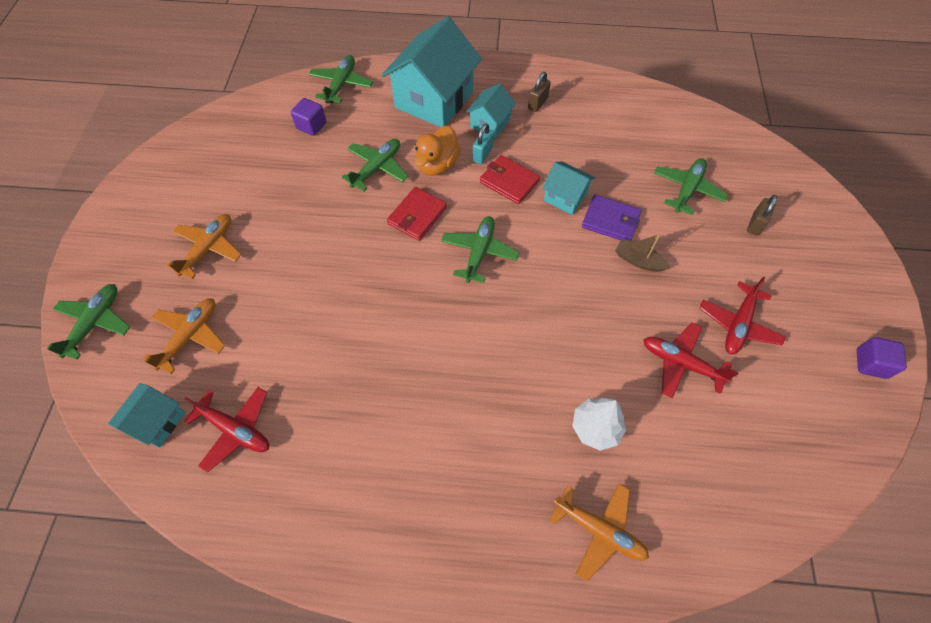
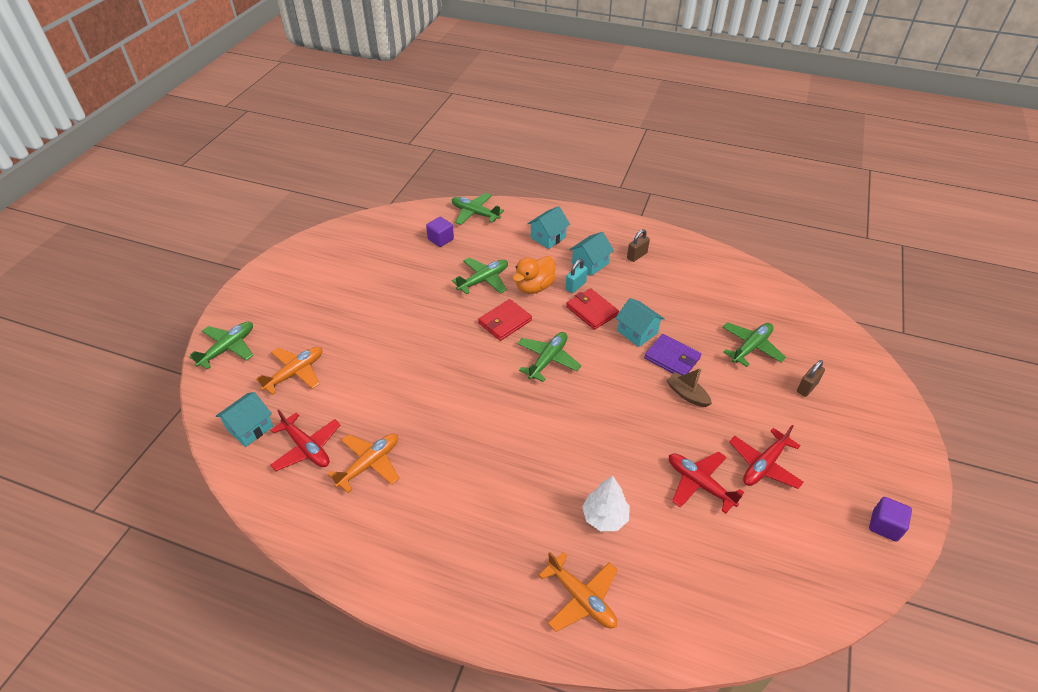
camera: 15 degrees right, 15 degrees down
orange plane [167,214,242,279] -> orange plane moved to [328,433,400,493]
green plane [308,55,373,104] -> green plane turned 90 degrees counterclockwise [452,193,504,225]
turquoise house [382,17,482,127] -> turquoise house [527,206,570,249], size x0.51

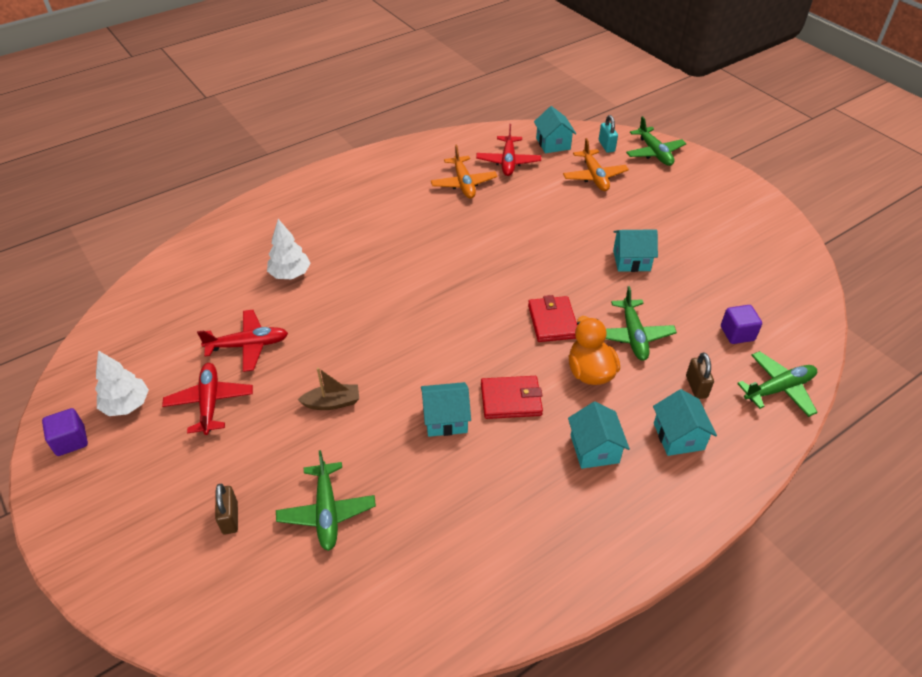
camera: 125 degrees right, 0 degrees up
red plane [270,409,340,471] -> red plane turned 75 degrees counterclockwise [476,124,541,176]
green plane [518,332,582,382] -> none
orange plane [539,552,617,632] -> none
turquoise padlock [566,259,588,293] -> turquoise padlock moved to [599,115,618,153]
brown padlock [627,229,650,262] -> brown padlock moved to [686,352,714,399]
purple wallet [644,334,701,375] -> none
none -> white tree [95,351,149,416]
none -> turquoise house [613,229,658,272]

